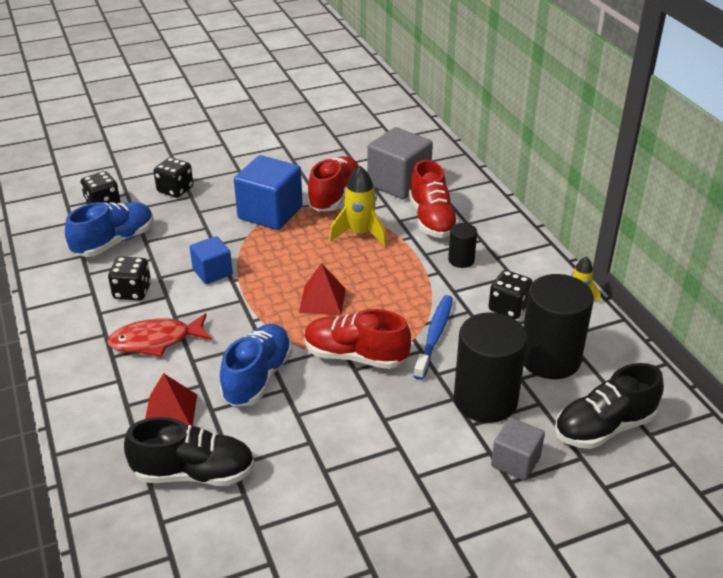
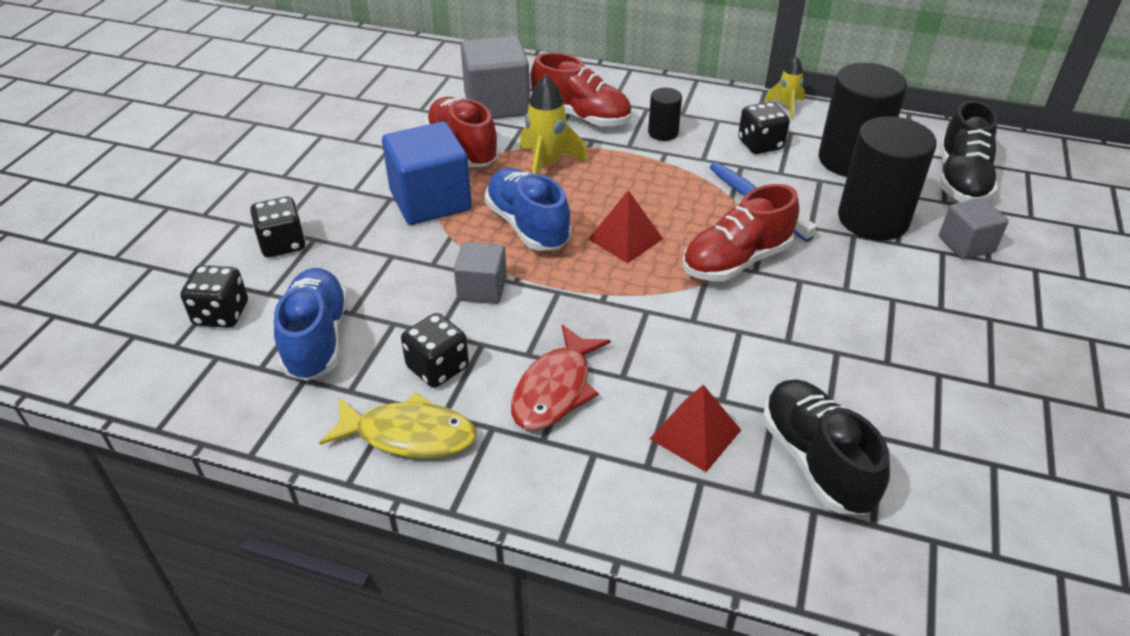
camera: 50 degrees left, 5 degrees up
black shoe [124,417,255,486] -> black shoe turned 60 degrees counterclockwise [763,379,890,515]
blue cube [190,236,233,284] -> grey cube [454,242,507,304]
blue shoe [220,324,293,407] -> blue shoe moved to [485,168,571,251]
none -> yellow fish [319,392,477,458]

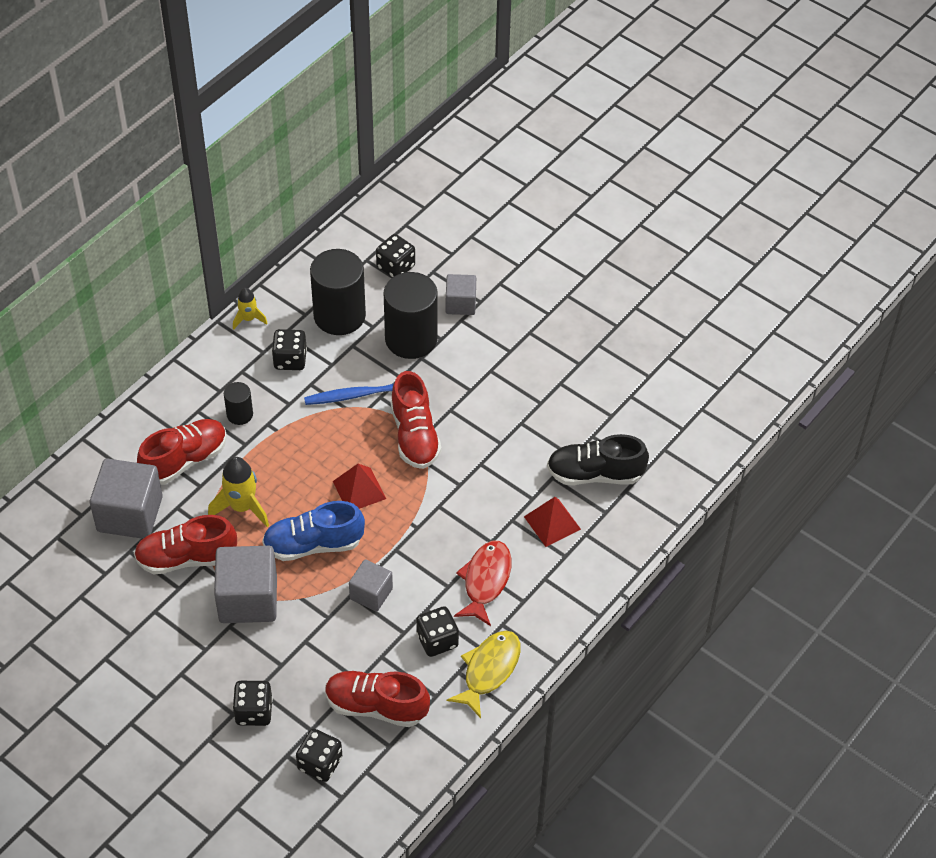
camera: 70 degrees left, 10 degrees up
blue shoe [274,268,348,381] -> red shoe [325,671,430,727]
blue cube [382,121,472,225] -> grey cube [214,546,277,623]
red fish [511,324,611,430] -> red fish turned 120 degrees counterclockwise [454,541,511,626]
black shoe [940,100,998,202] -> black dice [376,234,415,278]

